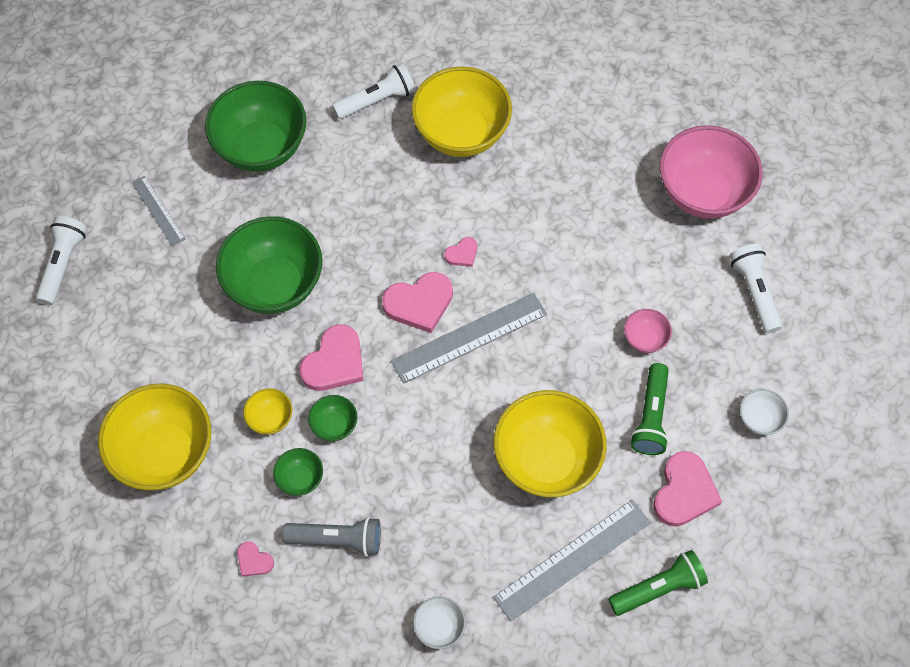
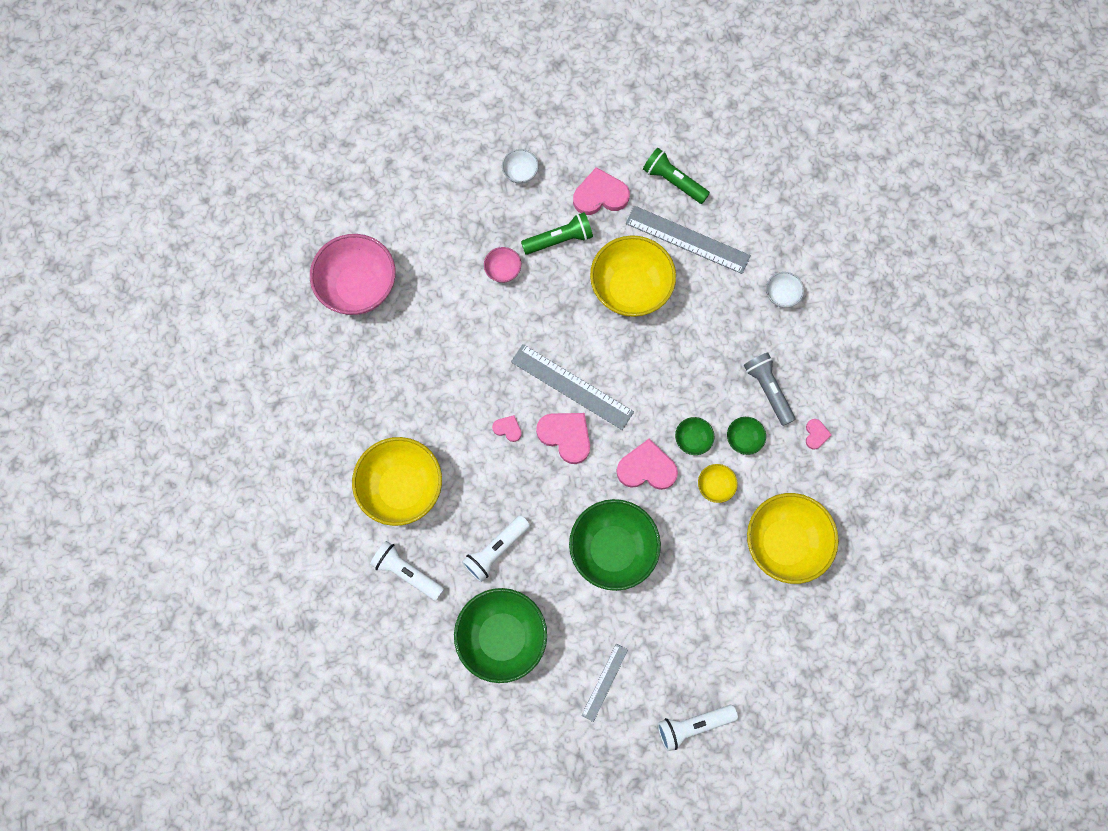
camera: 120 degrees left, 10 degrees up
white flashlight [729,244,782,334] -> white flashlight moved to [462,515,530,582]

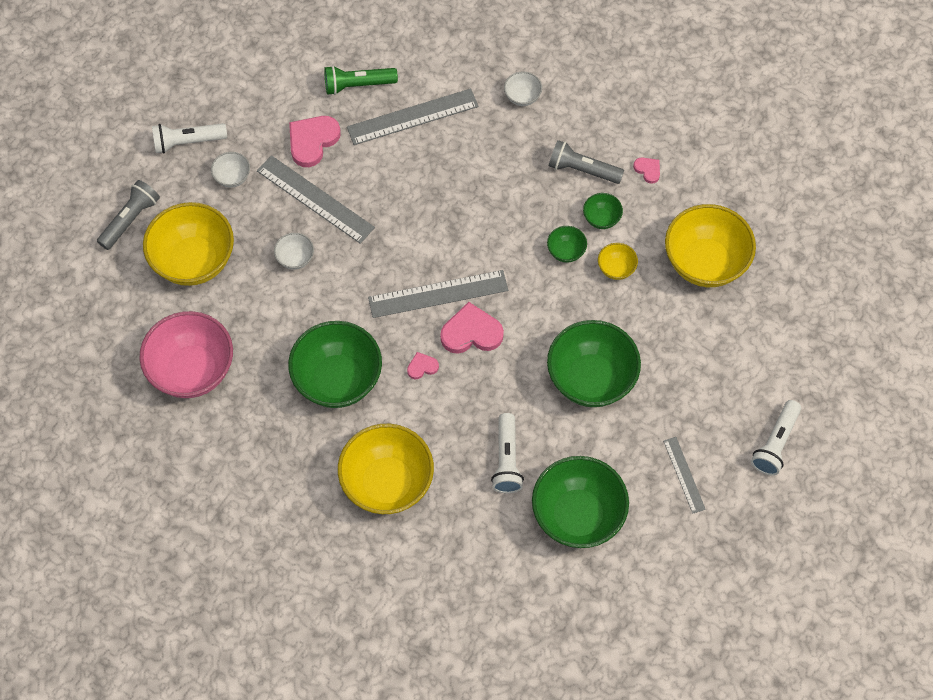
camera: 45 degrees left, 10 degrees down
white flashlight [370,541,444,601] -> white flashlight moved to [152,123,227,154]
pink bowl [484,247,521,283] -> white bowl [274,233,314,270]
green flashlight [521,212,593,255] -> grey ruler [257,155,375,244]
yellow bowl [590,235,676,317] -> yellow bowl moved to [143,202,234,286]
pink heart [616,439,678,490] -> none
none -> grey flashlight [97,180,160,250]
none -> green bowl [288,321,382,408]

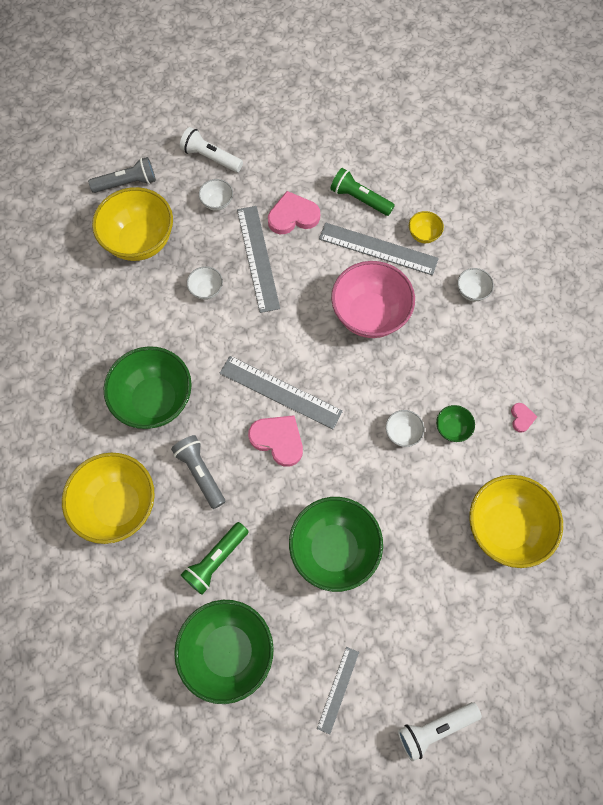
camera: 40 degrees right, 5 degrees up
pink bowl [140,311,233,398] -> pink bowl moved to [331,261,415,338]
pink heart [407,352,439,379] -> none
white flashlight [491,413,524,493] -> green flashlight [181,522,249,595]
green bowl [547,226,587,263] -> white bowl [386,410,424,447]
grey flashlight [549,140,624,184] -> grey flashlight moved to [171,435,225,509]
yellow bowl [598,243,638,280] -> yellow bowl moved to [409,211,444,243]

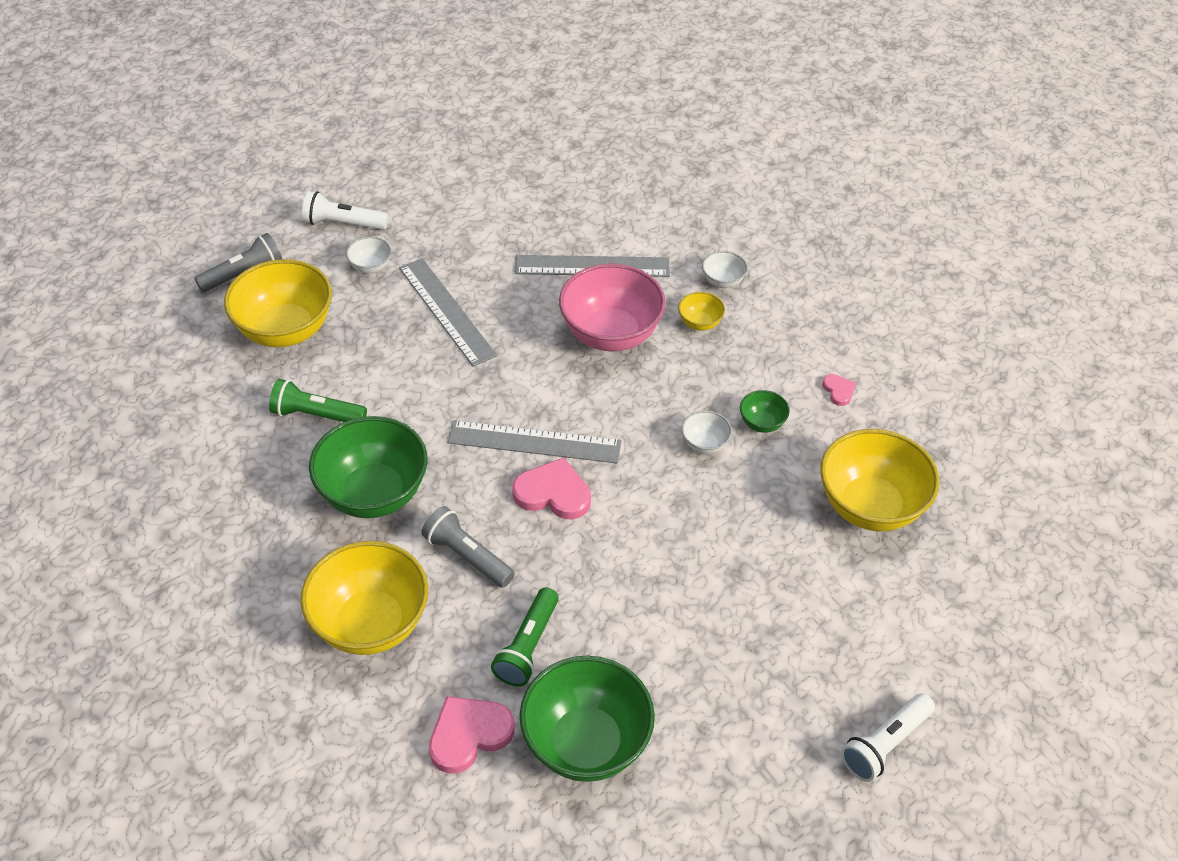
camera: 20 degrees left, 20 degrees down
white bowl [187,266,223,300] -> none
pink heart [268,191,320,234] -> pink heart moved to [429,696,515,774]
green bowl [289,497,383,592] -> none
grey ruler [317,647,359,734] -> none
green flashlight [330,168,395,216] -> green flashlight moved to [269,379,367,422]
yellow bowl [409,211,444,243] -> yellow bowl moved to [678,292,725,331]

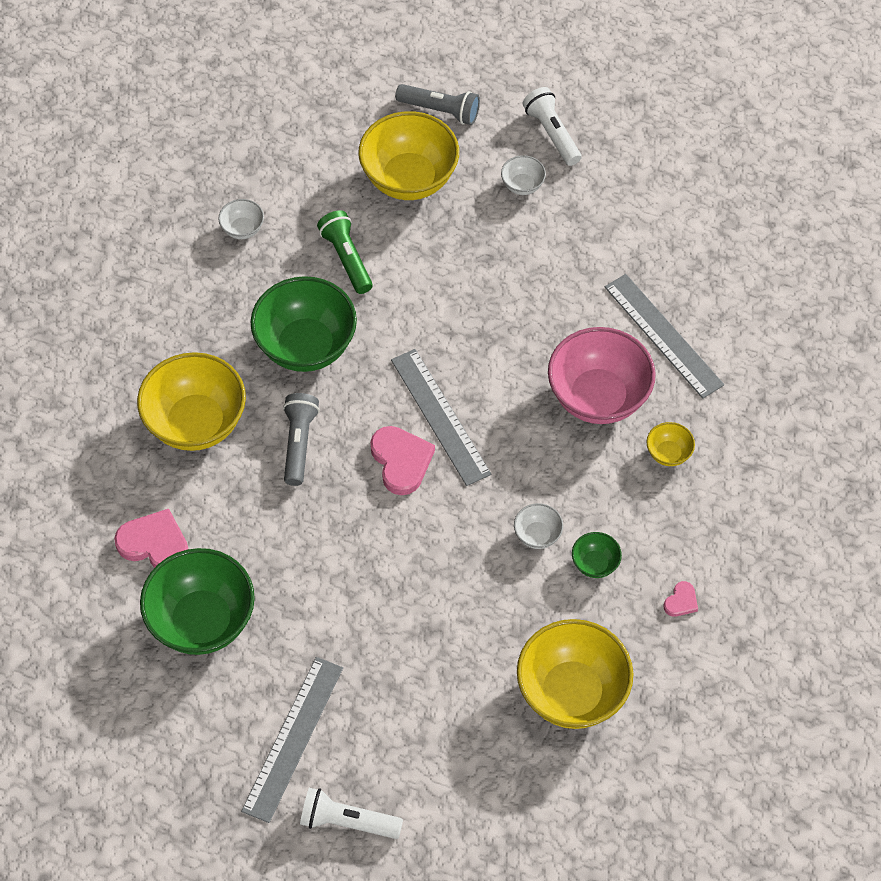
camera: 55 degrees right, 10 degrees up
grey ruler [399,258,497,367] -> grey ruler moved to [241,657,343,823]
green flashlight [491,588,559,687] -> none
white bowl [702,251,748,288] -> white bowl moved to [218,199,264,239]

